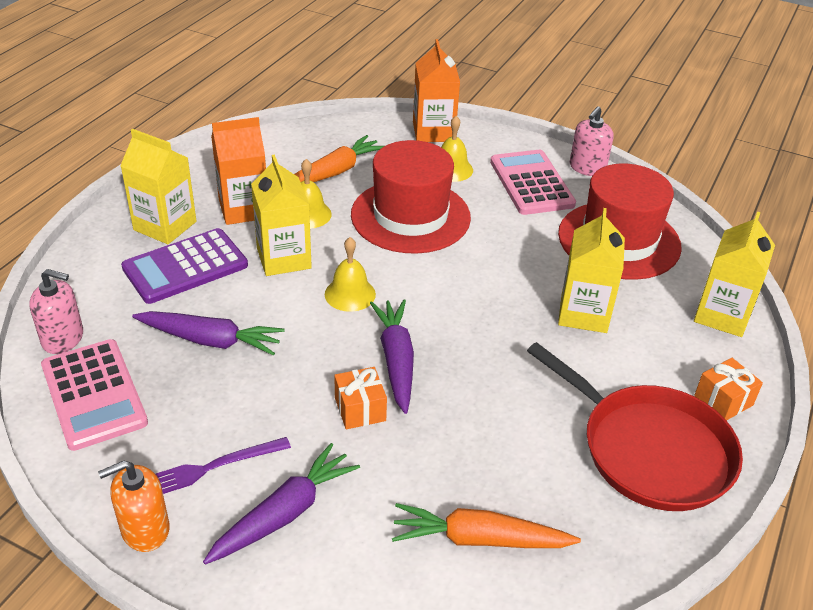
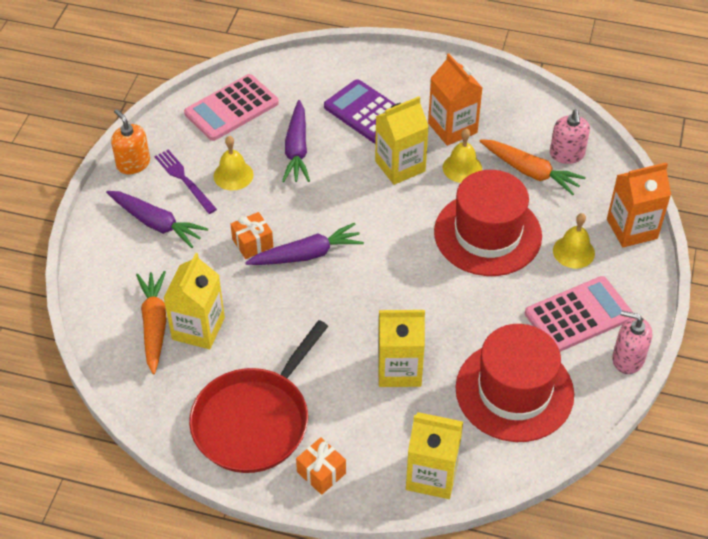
camera: 80 degrees right, 10 degrees up
pink soap dispenser [29,269,83,354] -> pink soap dispenser moved to [550,109,590,164]
yellow carton [120,129,196,244] -> yellow carton moved to [163,253,225,349]
yellow bell [325,237,376,312] -> yellow bell moved to [213,136,254,191]

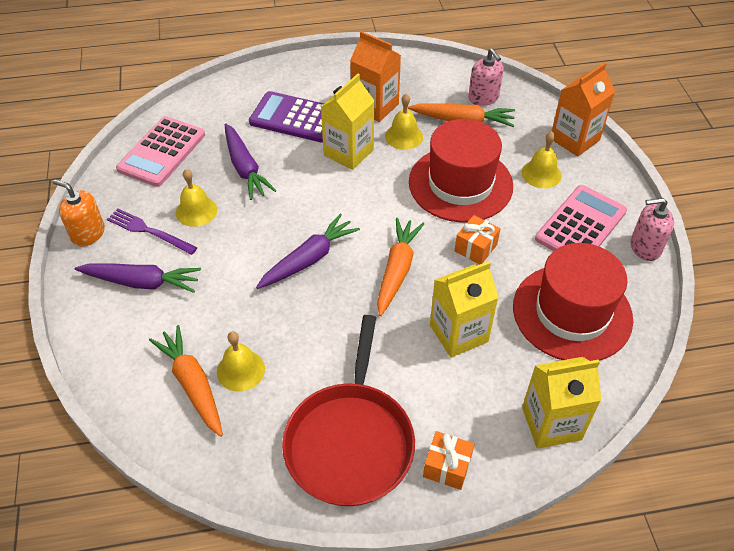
camera: 25 degrees left, 0 degrees up
yellow carton [163,253,225,349] -> yellow bell [217,331,265,391]
orange gift [230,212,273,259] -> orange gift moved to [455,215,500,265]
none -> orange carrot [377,218,424,316]

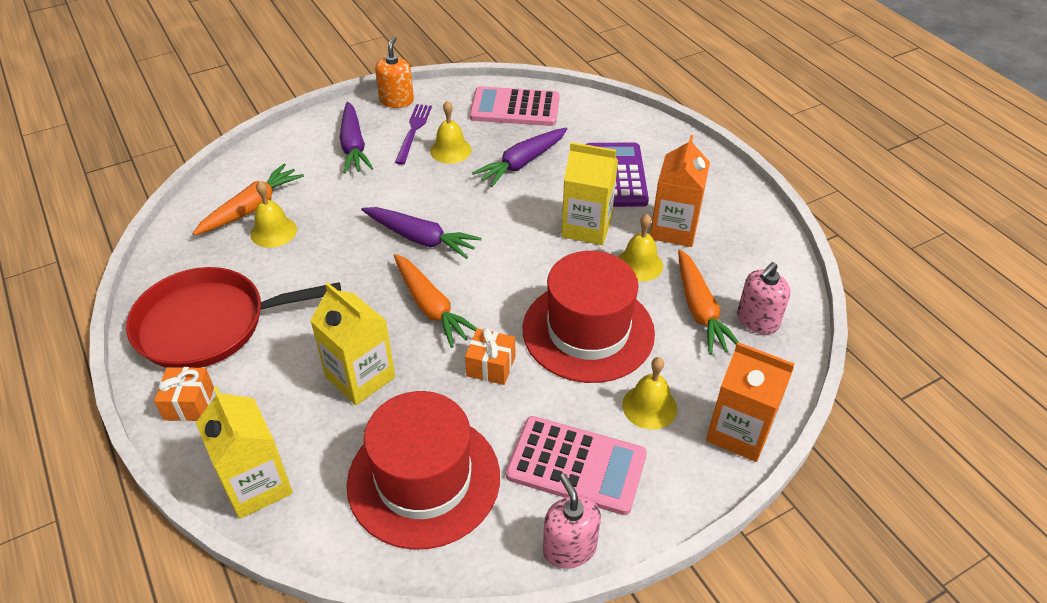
camera: 70 degrees right, 5 degrees down
orange carrot [377,218,424,316] -> orange carrot turned 60 degrees clockwise [394,254,477,348]

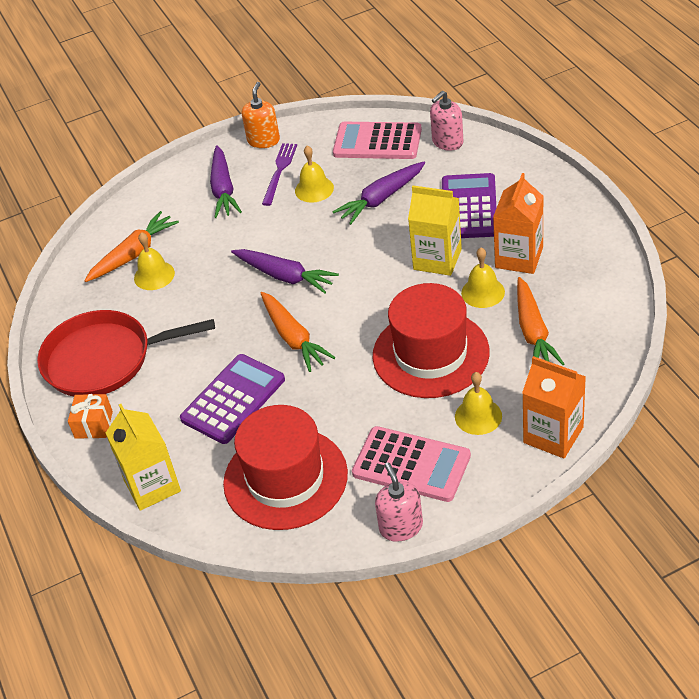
camera: 10 degrees right, 0 degrees up
yellow carton [310,282,395,405] -> purple calculator [180,354,285,444]
orange gift [465,328,515,385] -> none
pink soap dispenser [737,262,791,334] -> pink soap dispenser moved to [430,91,463,151]

